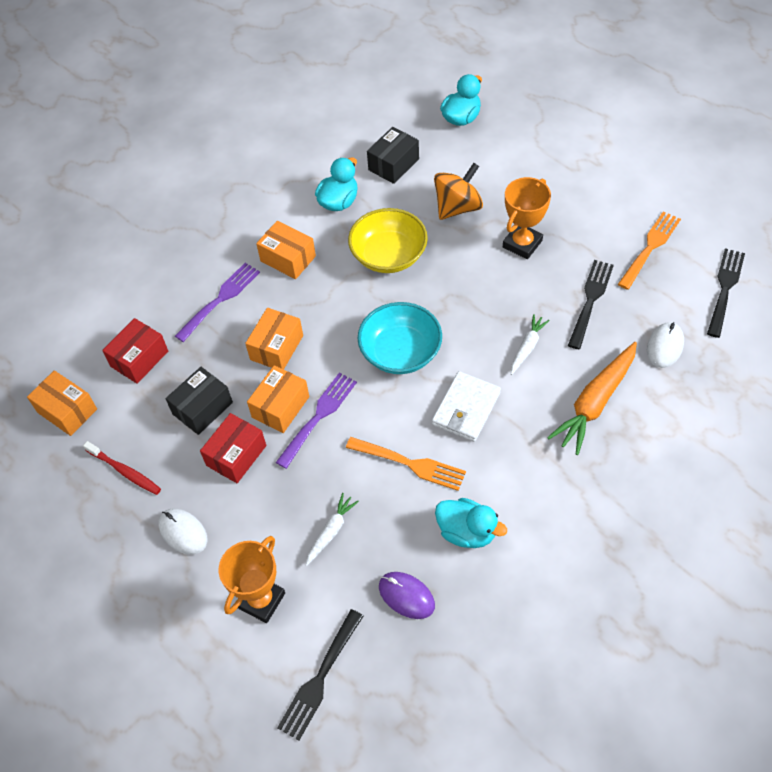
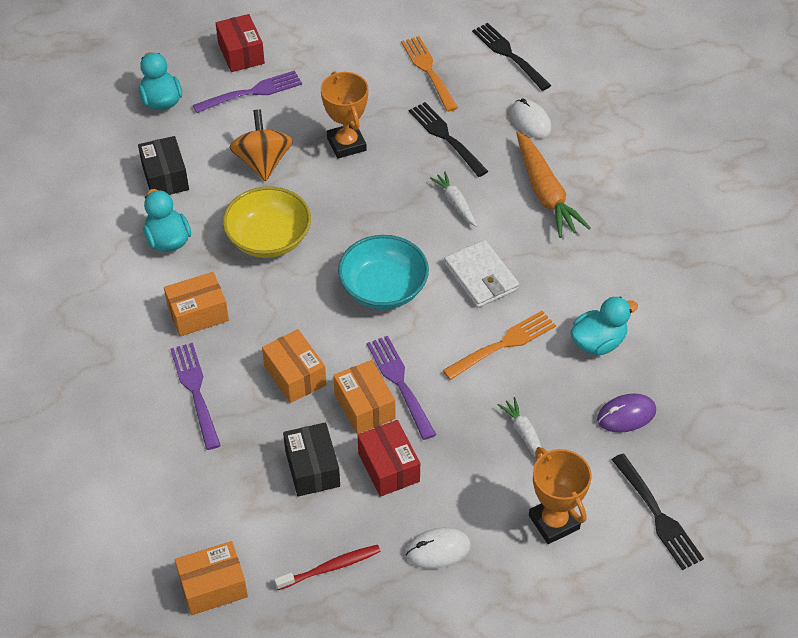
camera: 60 degrees left, 5 degrees down
red box [102,318,168,384] -> red box moved to [216,14,265,72]
none -> purple fork [193,70,302,113]

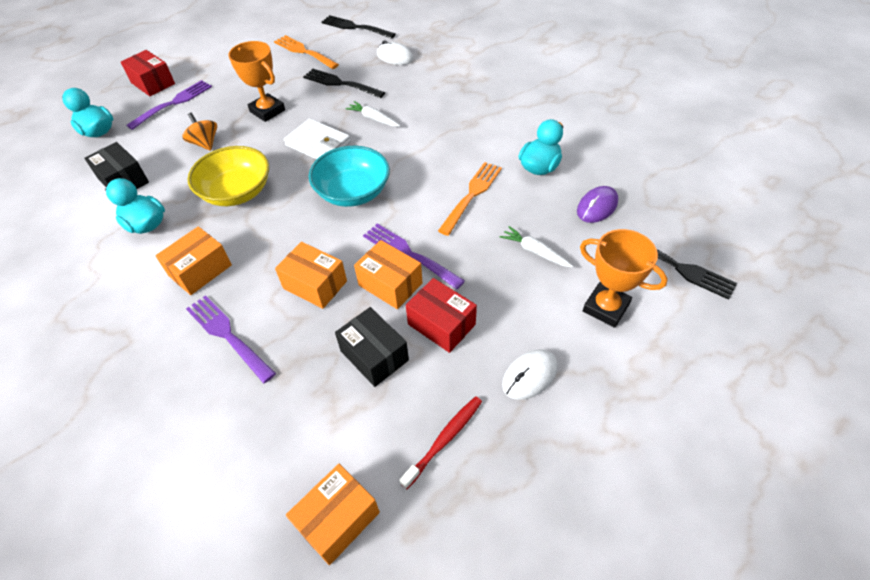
camera: 25 degrees left, 0 degrees up
orange spinning top [229,109,293,181] -> orange spinning top [182,113,217,151], size x0.66
white wallet [444,240,519,308] -> white wallet moved to [284,118,351,160]
orange carrot [516,131,591,238] -> none

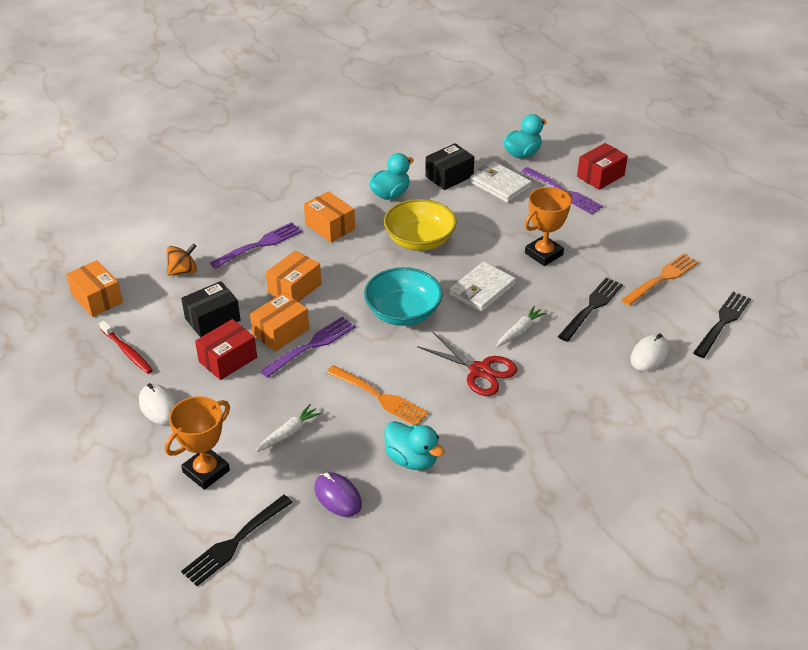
camera: 95 degrees right, 10 degrees down
orange spinning top [182,113,217,151] -> orange spinning top moved to [166,244,197,276]
none -> red scissors [417,332,517,396]
none -> white wallet [470,162,532,203]

